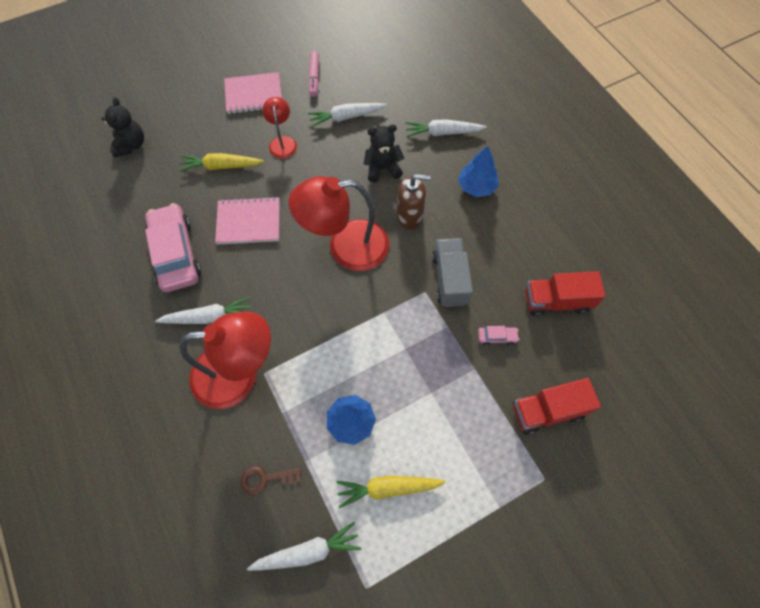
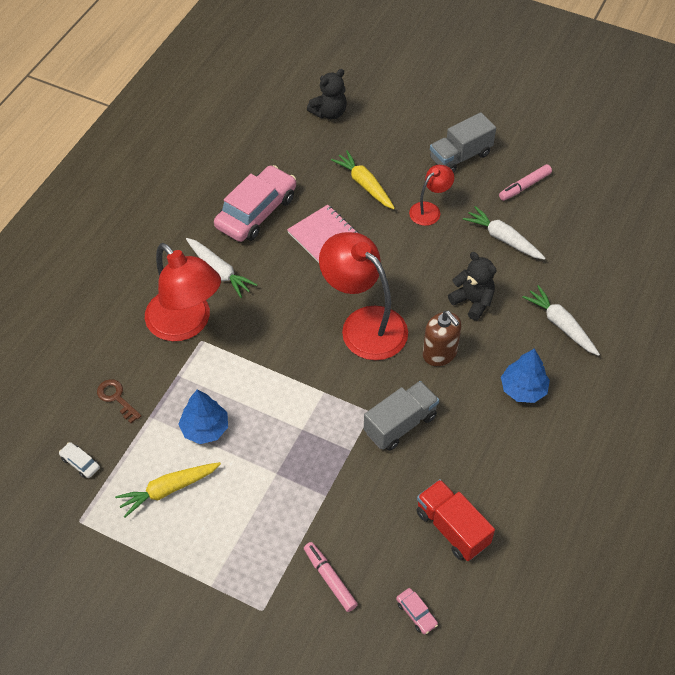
camera: 55 degrees right, 10 degrees down
pink notebook [224,72,282,114] -> grey truck [430,112,496,173]
white carrot [247,522,361,571] -> white car [59,442,100,478]
yellow carrot [336,476,446,508] -> yellow carrot turned 75 degrees counterclockwise [115,462,221,517]
pink car [478,326,519,346] -> pink car moved to [396,588,438,635]
red truck [513,378,601,435] -> pink marker [304,542,358,612]

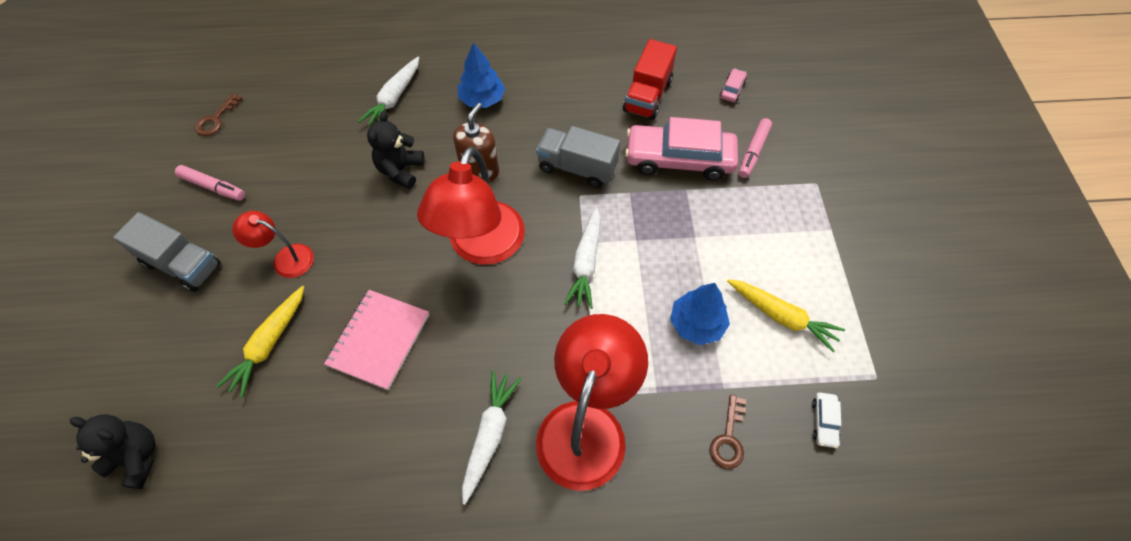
camera: 120 degrees left, 5 degrees up
pink car [214,165,296,242] -> pink car moved to [625,117,738,181]
white carrot [463,206,546,260] -> white carrot moved to [564,207,601,309]
none -> brown key [195,93,243,136]

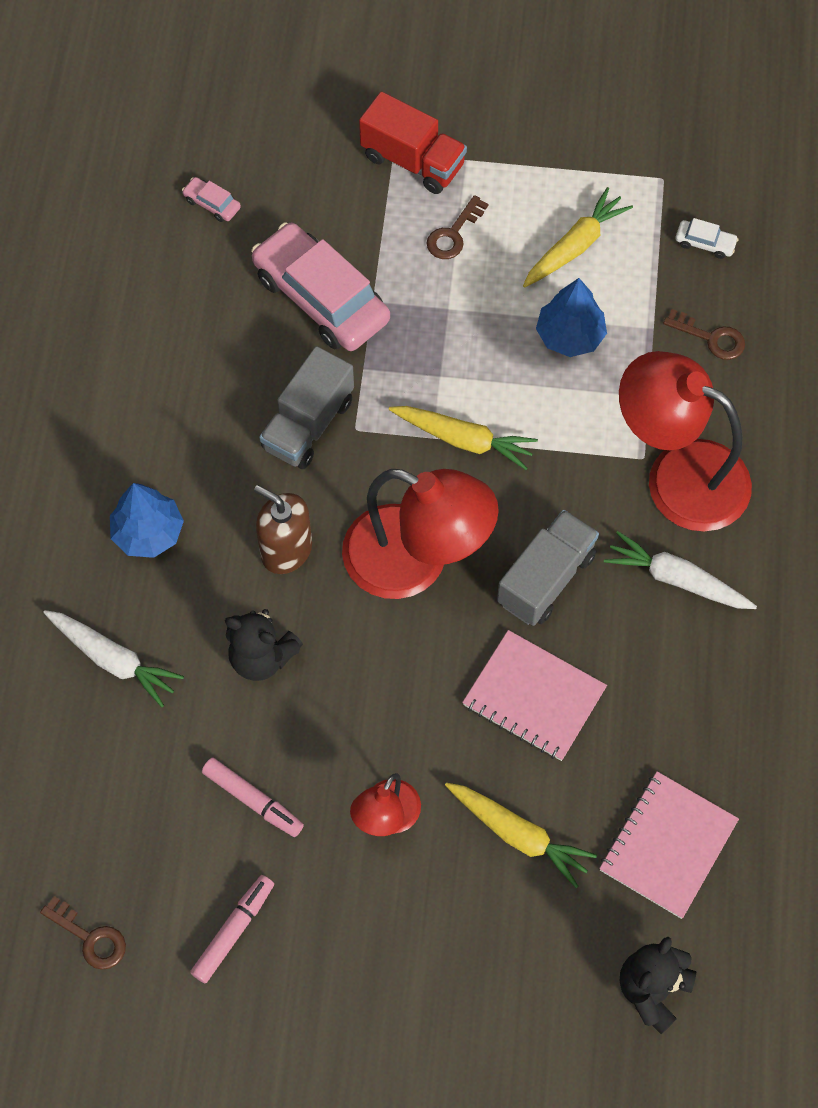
camera: 80 degrees left, 5 degrees up
grey truck [113,212,221,292] -> grey truck moved to [497,510,599,626]
white carrot [564,207,601,309] -> yellow carrot [389,406,538,470]
red truck [623,39,677,120] -> red truck moved to [359,92,467,194]
pink car [625,117,738,181] -> pink car turned 120 degrees clockwise [252,222,390,351]
pink marker [738,118,772,178] -> pink marker moved to [202,757,304,837]
none -> brown key [427,195,488,259]
none -> pink notebook [599,771,739,919]

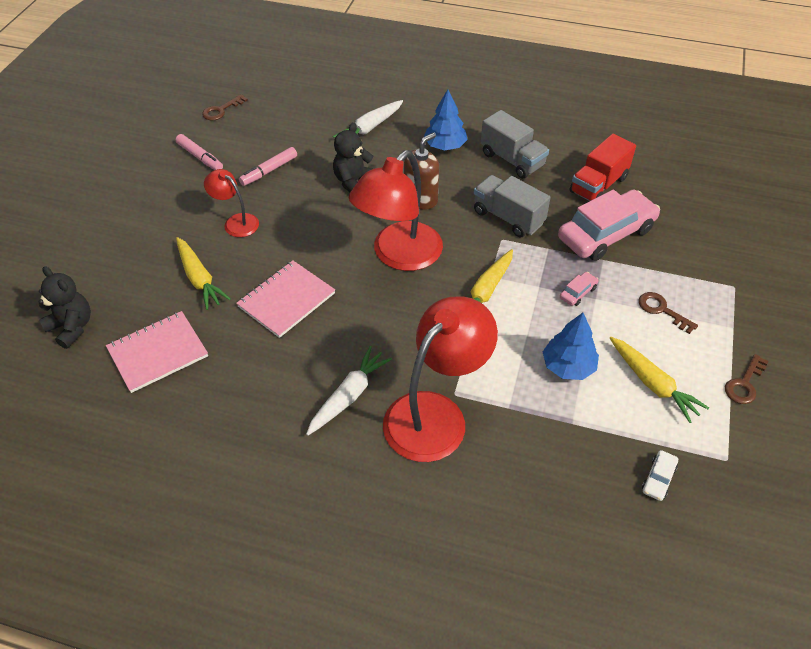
camera: 100 degrees right, 15 degrees down
pink car [182,177,241,222] -> pink car moved to [560,272,598,306]
red truck [359,92,467,194] -> red truck moved to [570,134,636,201]
yellow carrot [445,782,597,888] -> yellow carrot turned 75 degrees counterclockwise [176,237,231,310]
grey truck [497,510,599,626] -> grey truck moved to [481,110,549,179]
pink notebook [599,771,739,919] -> pink notebook turned 75 degrees counterclockwise [106,311,208,393]
brown key [663,309,745,360] -> brown key moved to [725,354,768,404]

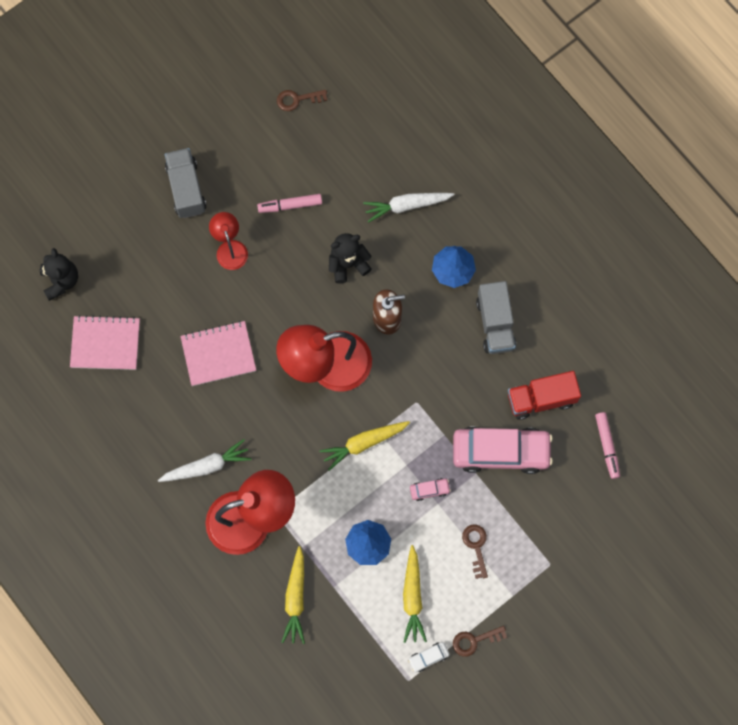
camera: 35 degrees right, 25 degrees up
pink marker [176,134,223,170] -> pink marker moved to [595,412,620,479]
yellow carrot [176,237,231,310] -> yellow carrot moved to [282,546,305,644]
grey truck [474,175,551,237] -> grey truck moved to [165,148,206,218]
white car [642,450,678,501] -> white car moved to [408,642,450,672]

